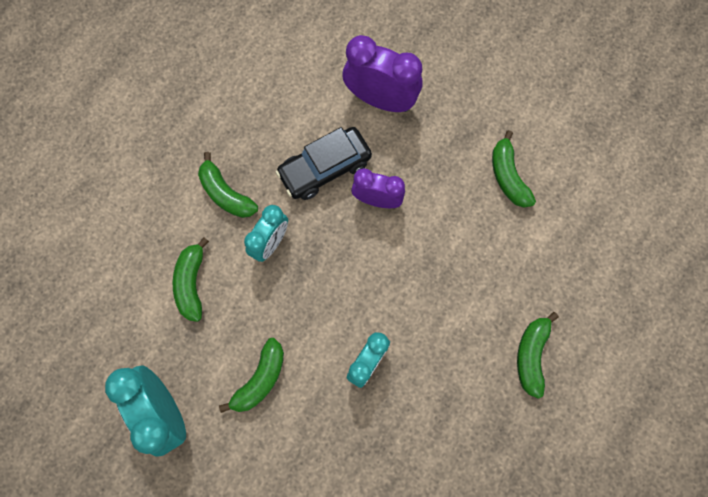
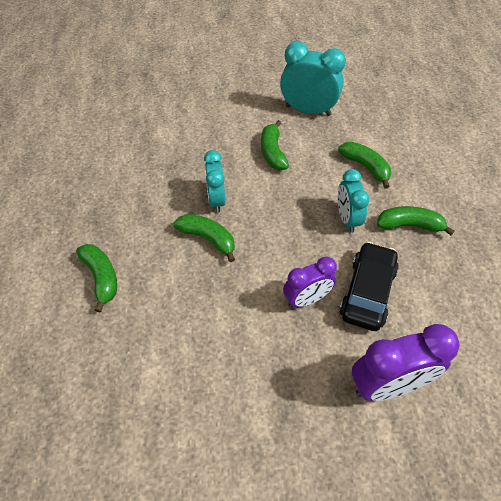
camera: 140 degrees right, 20 degrees down
green banana [492,130,536,208] -> green banana moved to [173,214,235,262]

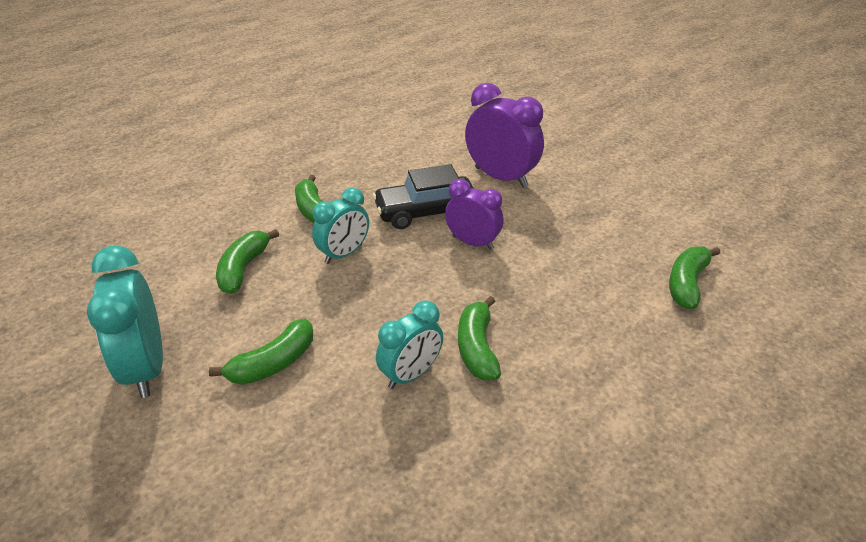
camera: 125 degrees left, 15 degrees down
green banana [76,244,117,312] -> green banana moved to [669,246,720,309]

